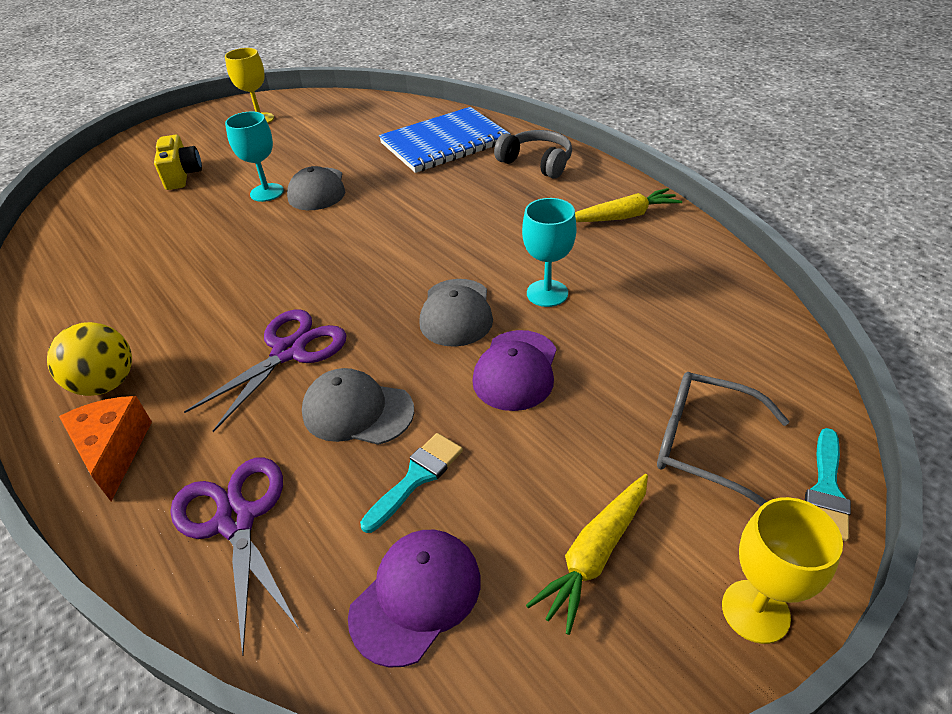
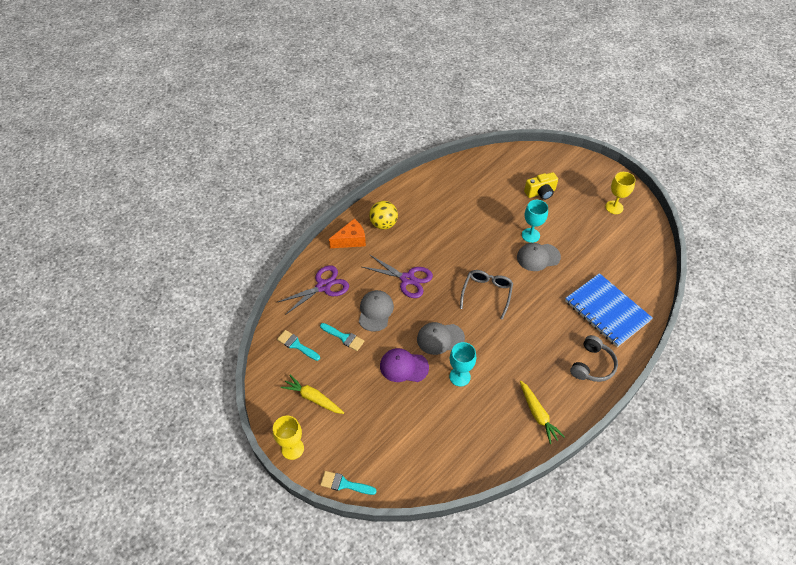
camera: 80 degrees right, 10 degrees up
purple cap [348,530,481,667] -> turquoise brush [277,330,320,361]
grey glasses [657,372,789,506] -> grey glasses moved to [460,270,513,320]

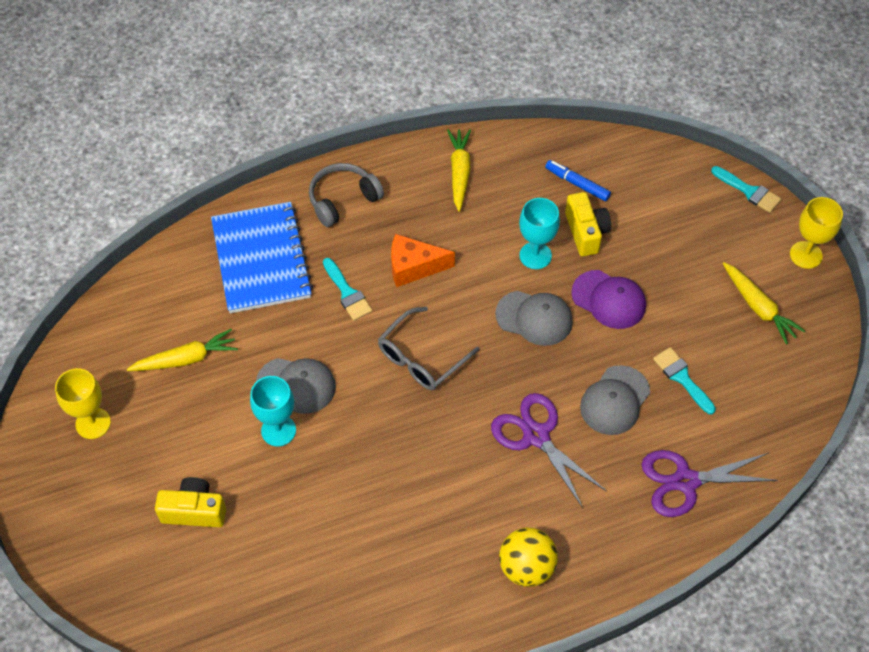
camera: 155 degrees left, 5 degrees up
turquoise brush [277,330,320,361] -> turquoise brush moved to [323,258,372,321]
orange cheese [329,219,366,248] -> orange cheese moved to [391,234,455,287]
none -> yellow carrot [127,329,238,371]
none -> blue marker [545,160,611,201]
none -> yellow camera [565,192,611,256]

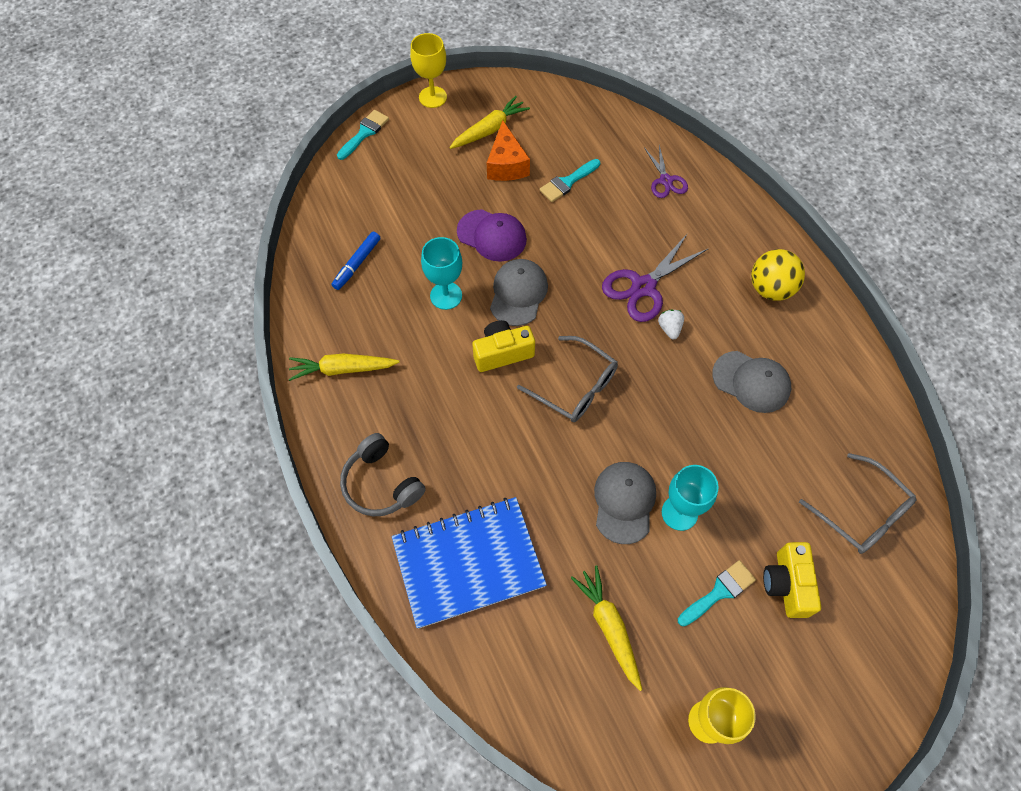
camera: 95 degrees left, 5 degrees up
turquoise brush [323,258,372,321] -> turquoise brush moved to [678,560,756,626]
orange cheese [391,234,455,287] -> orange cheese moved to [487,120,530,181]
yellow camera [565,192,611,256] -> yellow camera moved to [472,320,535,372]
purple cap [571,270,646,329] -> purple cap turned 90 degrees clockwise [457,209,527,262]
grey cap [580,365,650,435] -> grey cap moved to [712,351,791,413]
purple scissors [641,450,778,517] -> purple scissors [644,145,688,198], size x0.61
none -> white strawberry [658,310,684,339]
none -> grey glasses [799,453,917,554]

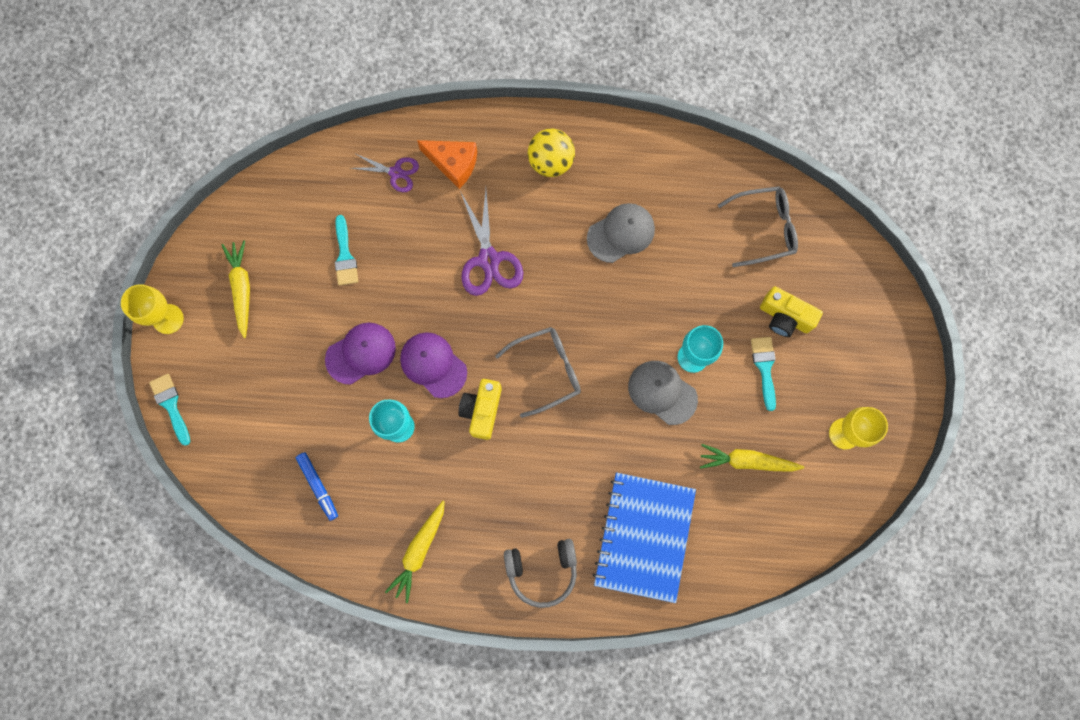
camera: 60 degrees left, 15 degrees up
orange cheese [487,120,530,181] -> orange cheese moved to [417,140,477,189]
grey cap [490,259,548,326] -> purple cap [400,332,467,398]
white strawberry [658,310,684,339] -> none

